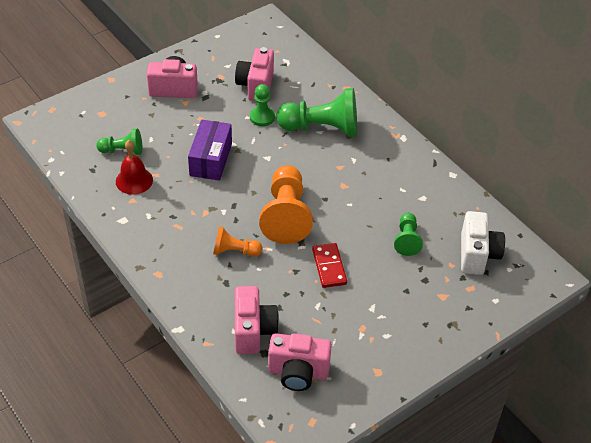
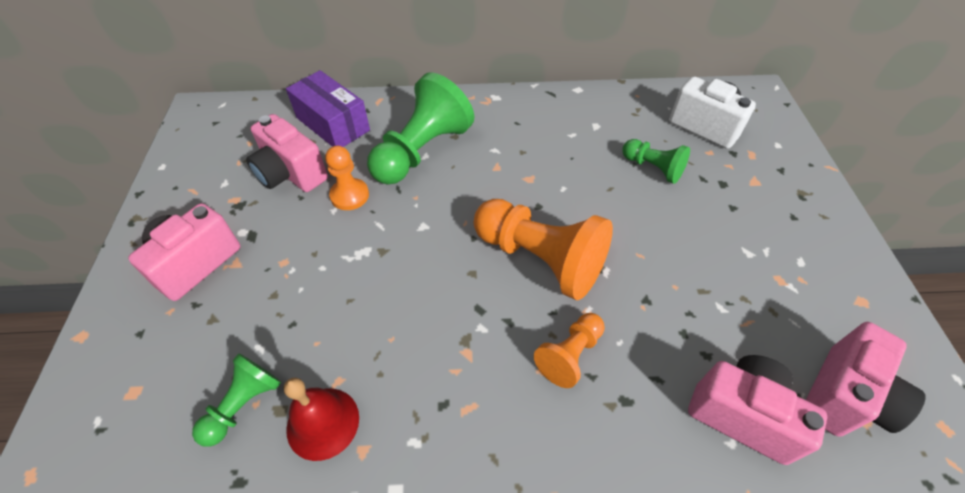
camera: 55 degrees left, 5 degrees up
purple box [188,120,232,181] -> purple box moved to [286,70,370,147]
green pawn [250,84,275,126] -> orange pawn [325,146,369,210]
red domino [312,243,347,288] -> none

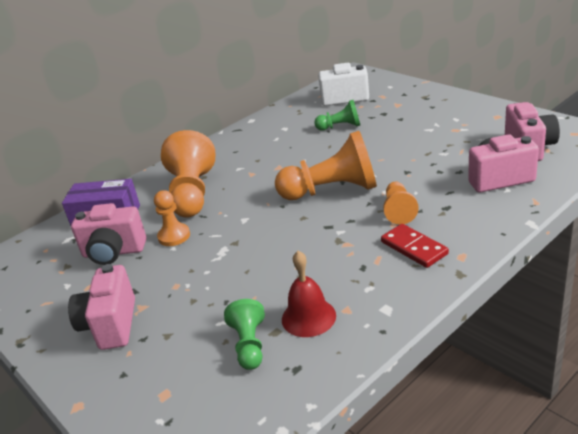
camera: 35 degrees left, 20 degrees down
green pawn [367,73,475,185] -> orange pawn [161,130,215,218]
none -> red domino [381,224,449,268]

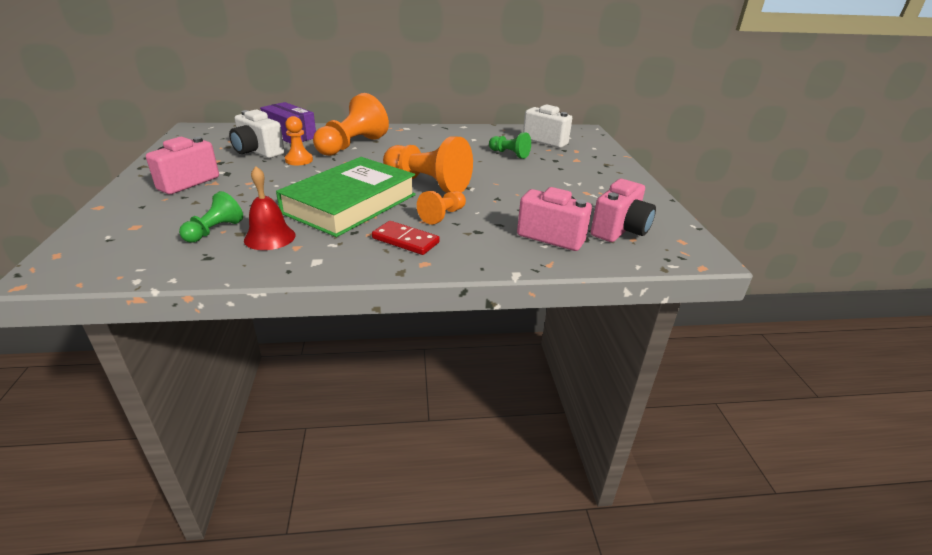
camera: 30 degrees right, 0 degrees up
pink camera [71,203,146,265] -> white camera [229,109,285,158]
red domino [381,224,449,268] -> red domino turned 60 degrees counterclockwise [372,221,440,255]
none -> green book [276,157,416,237]

